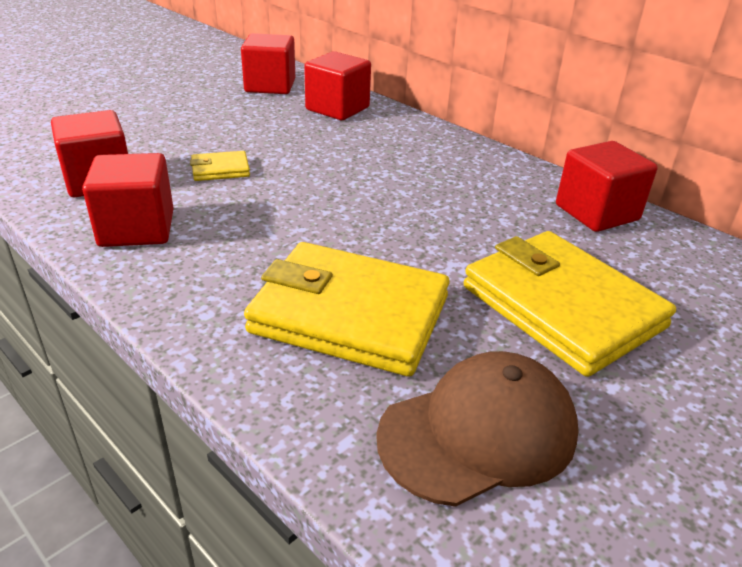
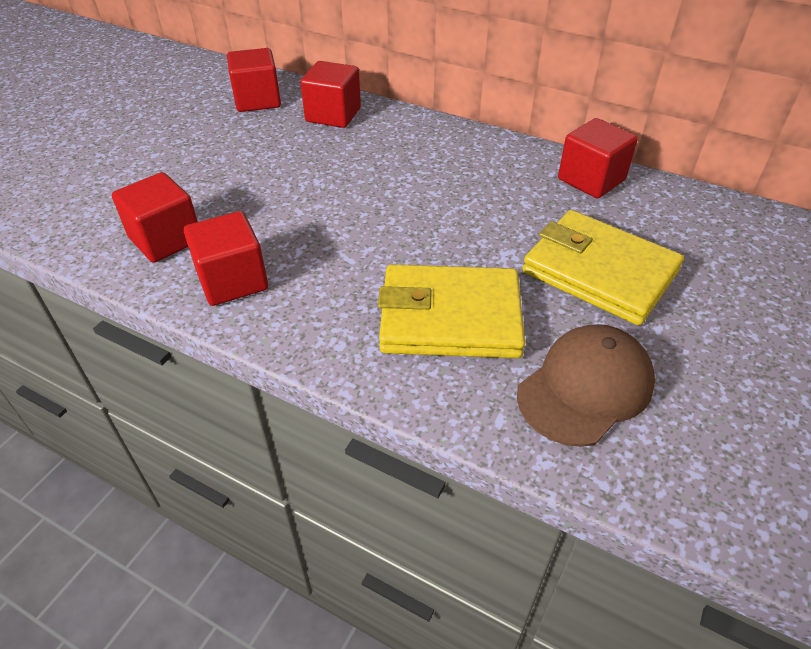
camera: 15 degrees left, 10 degrees up
yellow wallet [190,151,250,181] -> none

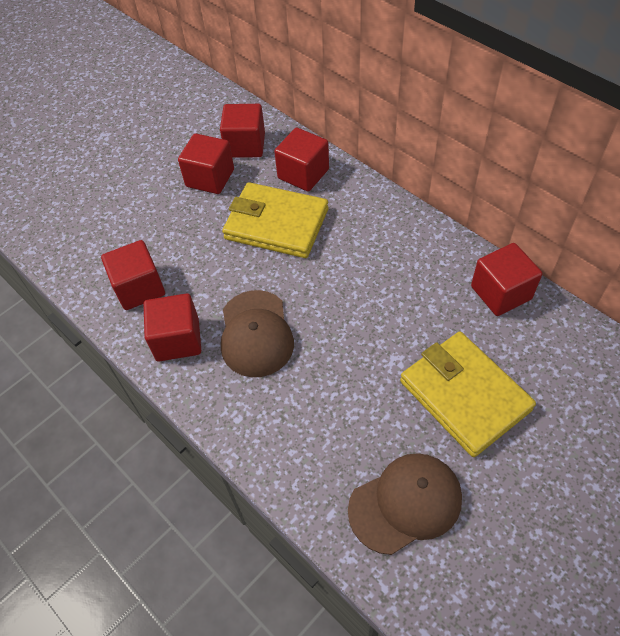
camera: 20 degrees right, 10 degrees up
yellow wallet [378,264,525,358] -> yellow wallet moved to [222,182,328,258]
none -> red cube [178,134,234,194]
none -> brown cap [221,290,294,377]

